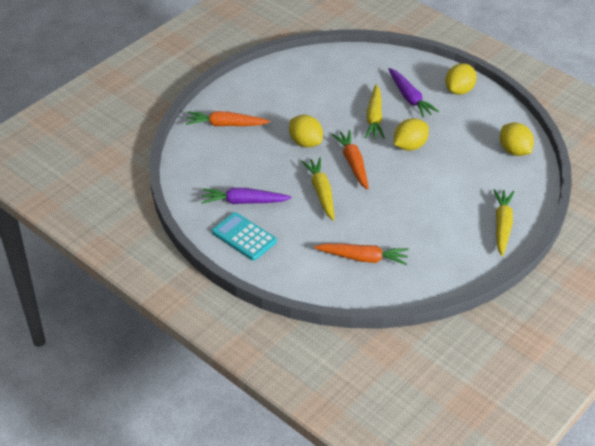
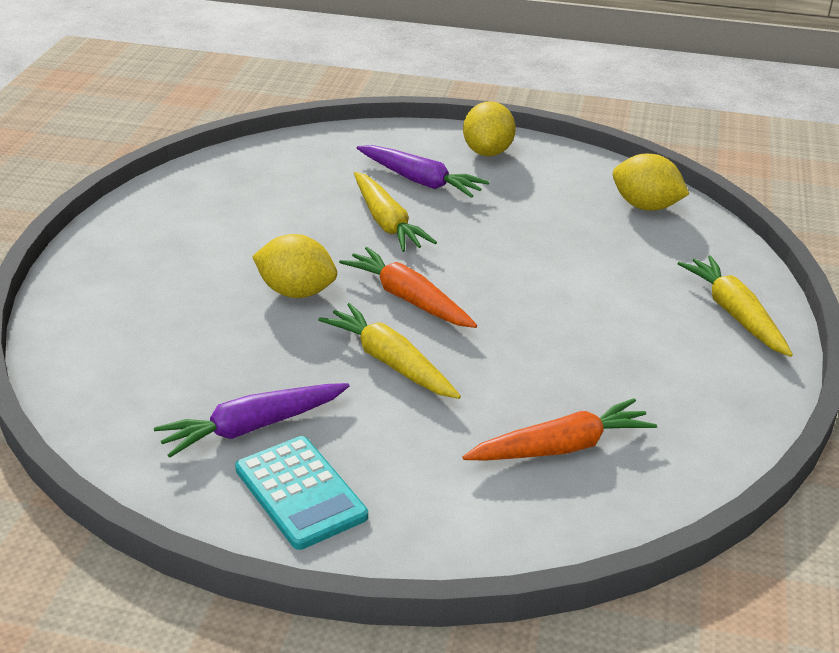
camera: 30 degrees left, 10 degrees down
orange carrot [186,111,270,126] -> none
turquoise calculator [212,212,277,261] -> turquoise calculator turned 135 degrees counterclockwise [235,436,368,550]
yellow lemon [394,118,429,151] -> none

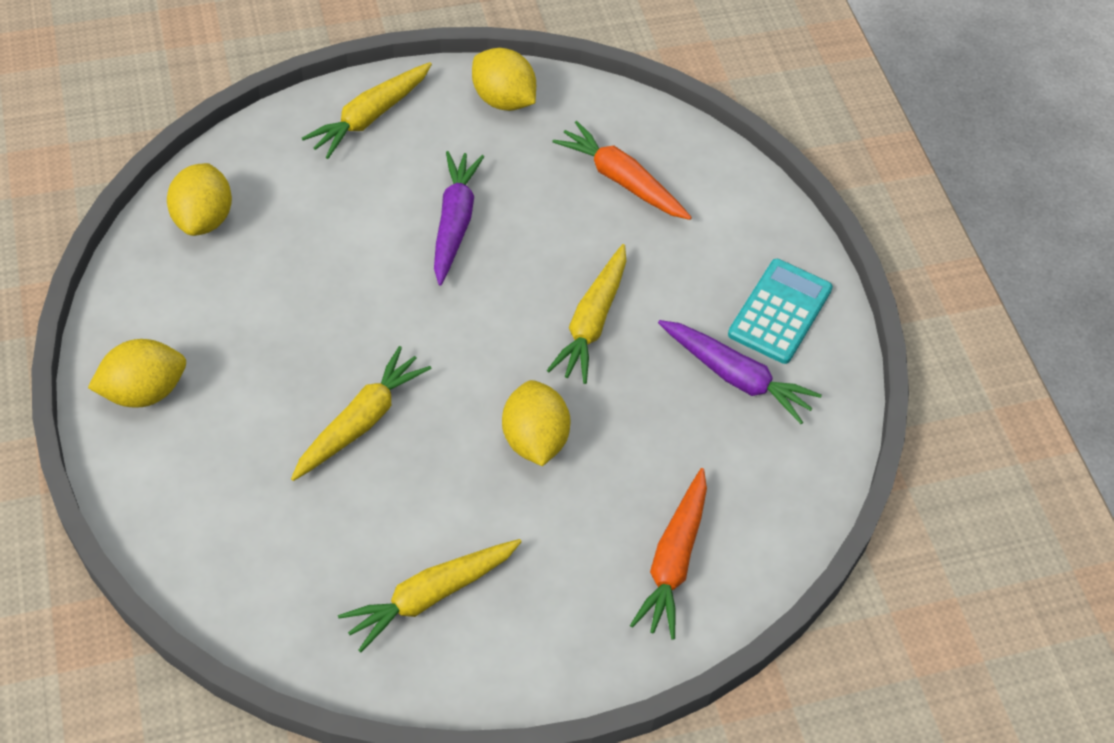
camera: 120 degrees left, 20 degrees up
orange carrot [339,247,477,328] -> orange carrot moved to [630,468,707,640]
purple carrot [356,145,490,198] -> purple carrot moved to [434,151,484,286]
none -> yellow carrot [338,539,522,652]
none -> yellow lemon [472,48,536,111]

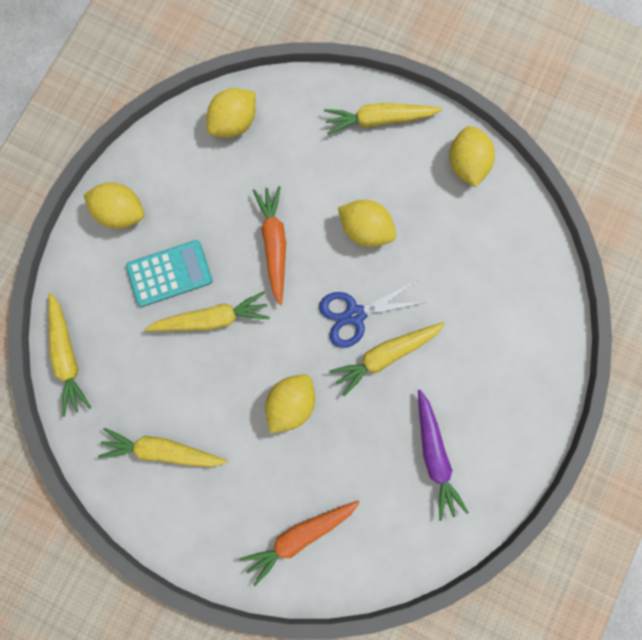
camera: 45 degrees right, 25 degrees up
purple carrot [434,151,484,286] -> yellow lemon [338,200,396,247]
orange carrot [553,121,692,220] -> orange carrot moved to [253,186,286,305]
turquoise calculator [728,259,833,364] -> turquoise calculator moved to [126,240,212,307]
none -> yellow carrot [48,293,91,417]
none -> blue scissors [319,281,426,348]

